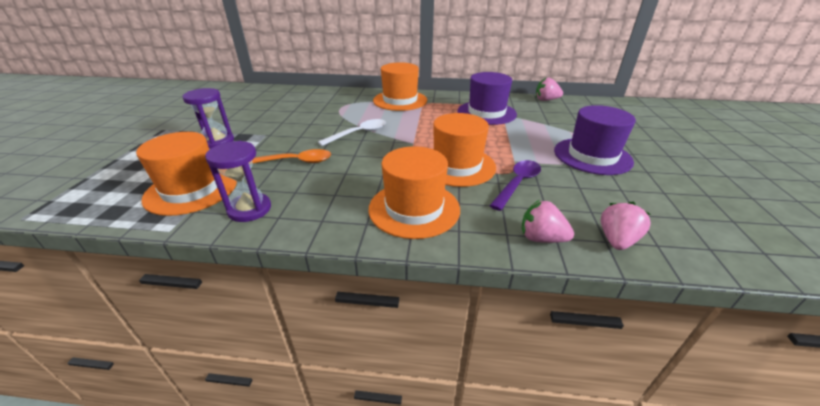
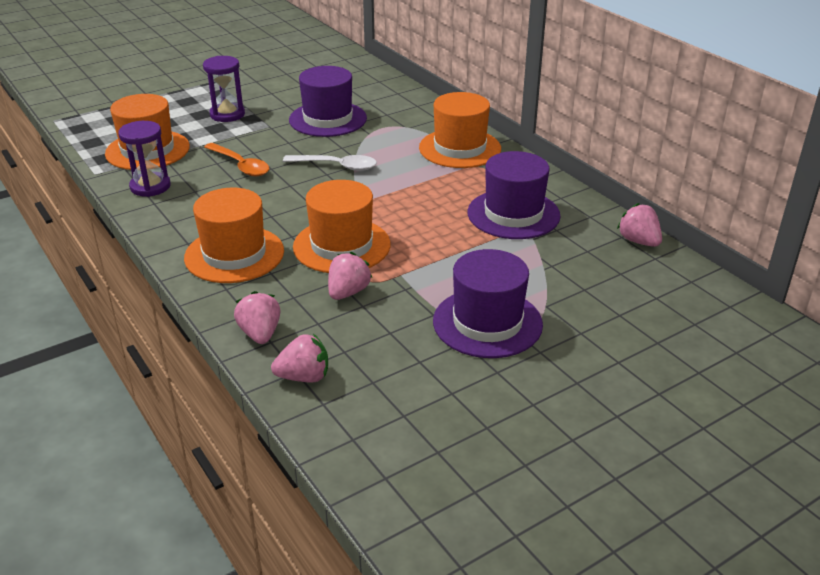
camera: 50 degrees right, 0 degrees up
purple spoon [490,160,541,211] -> pink strawberry [328,252,372,300]
none -> purple hat [289,66,367,137]

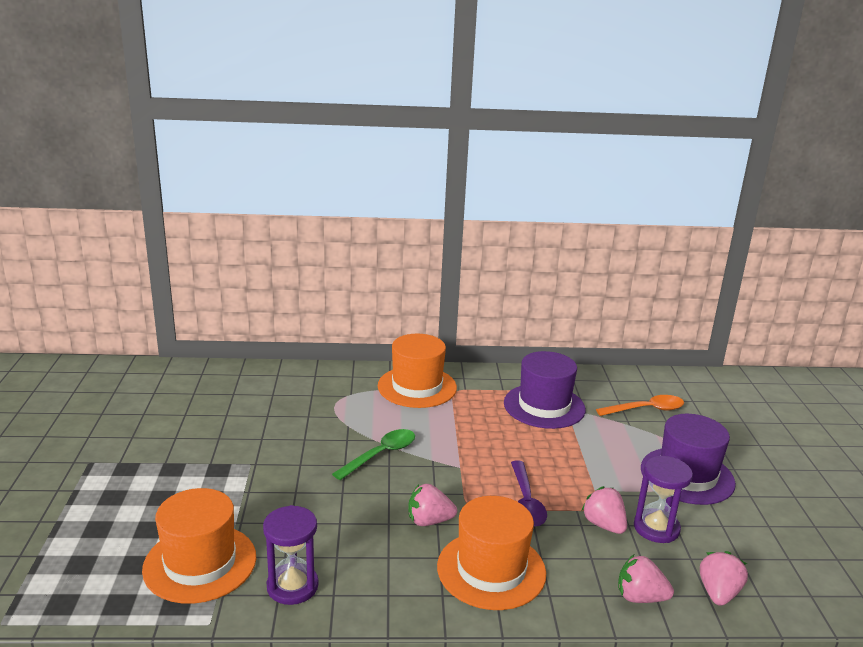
camera: 60 degrees left, 10 degrees down
purple hourglass [203,56,245,122] -> purple hourglass moved to [634,456,693,543]
orange spoon [204,143,269,176] -> orange spoon moved to [596,395,684,416]
white spoon [283,155,377,171] -> green spoon [332,429,415,480]
purple hat [289,66,367,137] -> none
orange hat [293,180,391,273] -> purple spoon [511,461,547,527]
pink strawberry [617,203,662,247] -> pink strawberry moved to [408,484,457,526]

